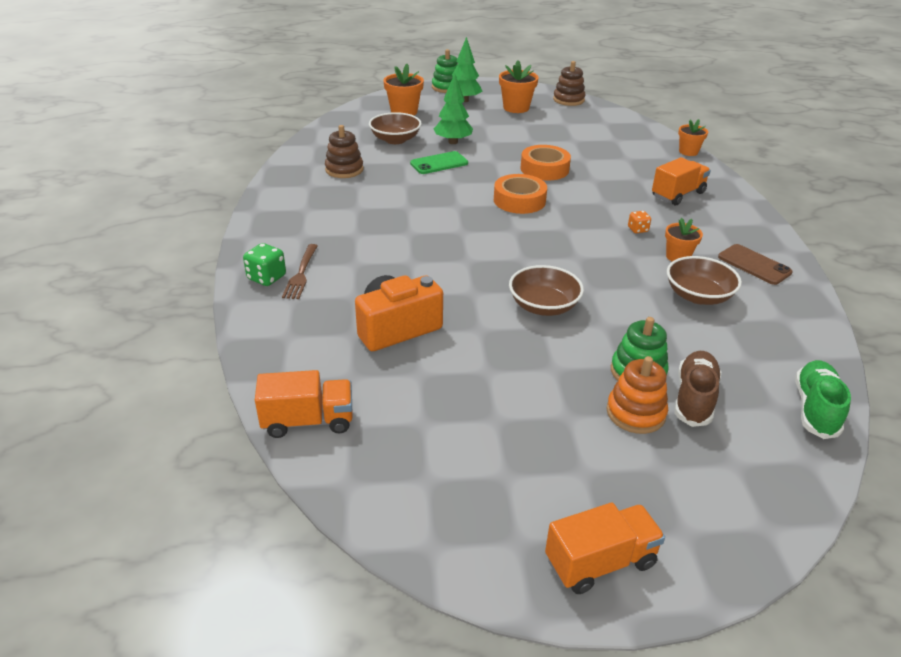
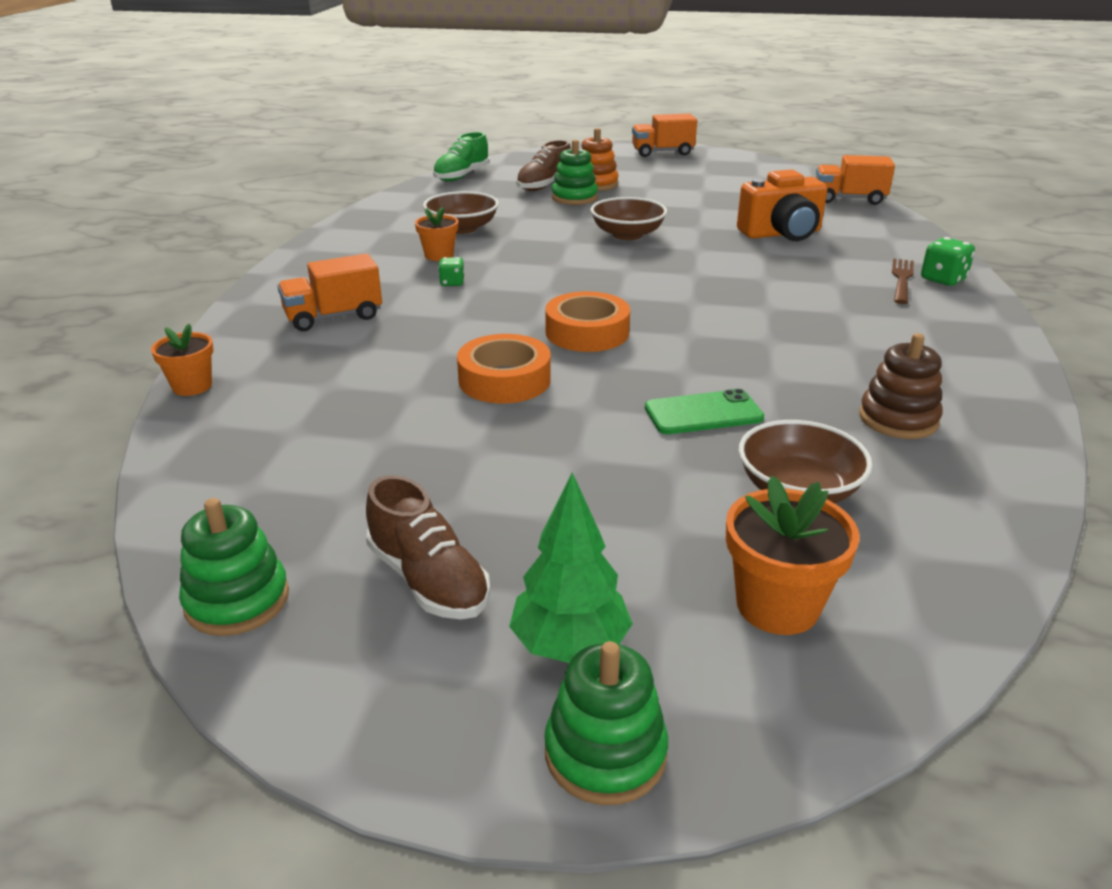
camera: 165 degrees left, 5 degrees down
green tree [434,73,473,144] -> none
orange flower pot [499,60,539,113] -> brown shoe [366,475,490,619]
brown stacking toy [553,61,585,106] -> green stacking toy [179,498,289,636]
orange dice [628,211,651,233] -> green dice [438,257,464,286]
brown phone [718,244,793,285] -> none

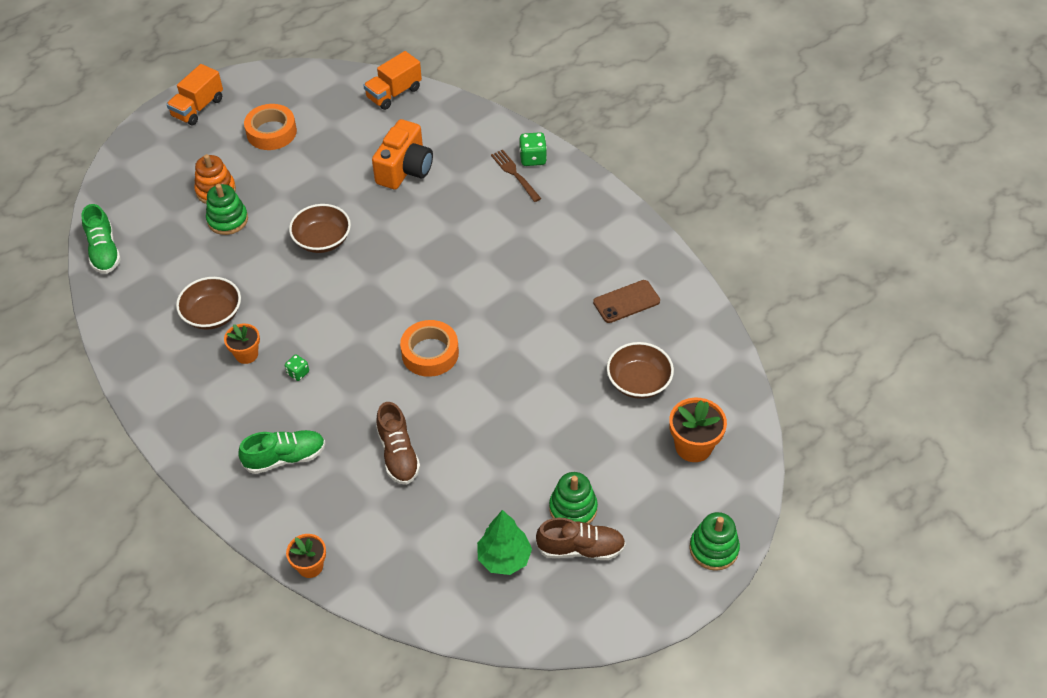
camera: 50 degrees left, 20 degrees up
green stacking toy [179,498,289,636] -> green stacking toy moved to [549,472,598,524]
orange truck [277,254,382,331] -> green shoe [239,430,325,474]
orange tape [457,334,551,403] -> orange tape moved to [244,104,297,150]
green tree [509,472,633,663] -> green tree moved to [477,510,532,575]
brown shoe [516,140,571,191] -> brown shoe moved to [376,402,420,485]
green phone [645,389,764,434] -> none
brown stacking toy [859,333,943,439] -> brown phone [593,280,660,323]

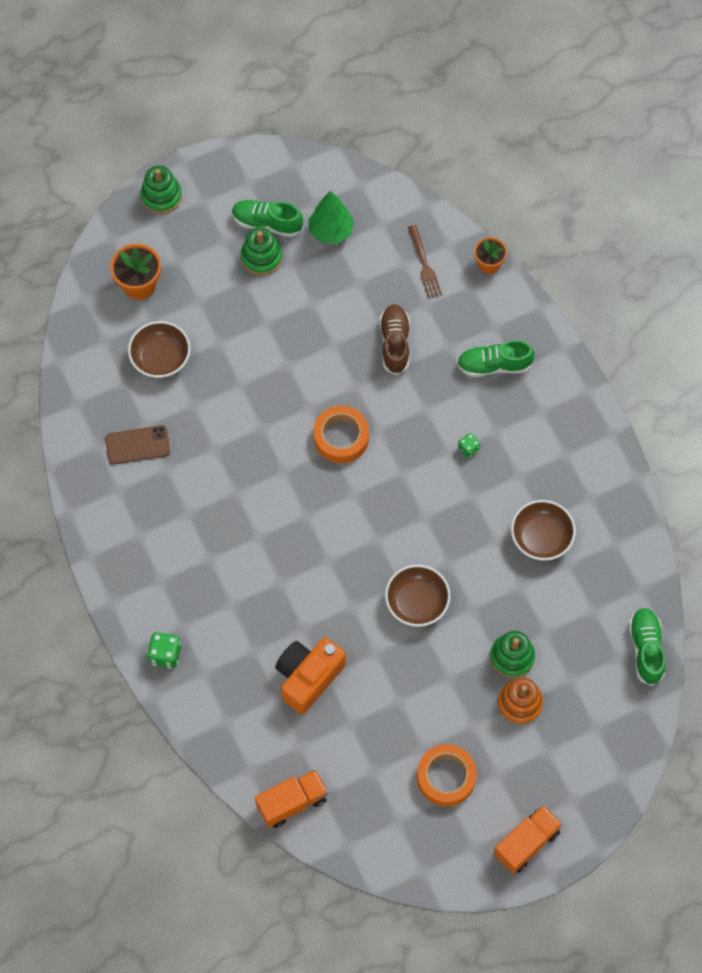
camera: 165 degrees left, 15 degrees up
orange flower pot [224,323,260,364] -> none
brown fork [491,150,541,202] -> brown fork moved to [408,225,442,299]
brown shoe [536,518,626,560] -> green shoe [232,200,303,237]

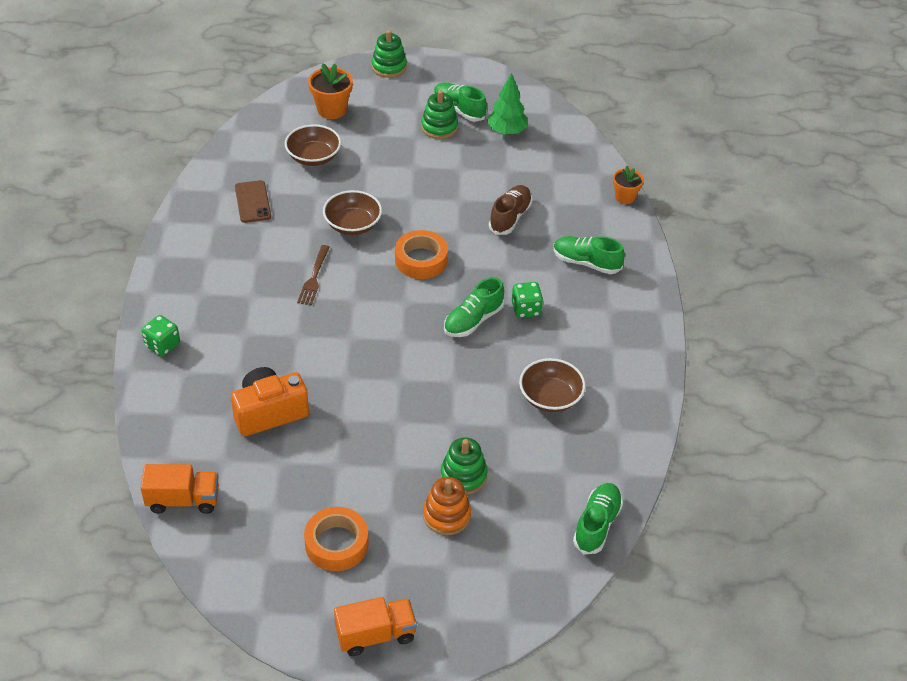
camera: 25 degrees right, 20 degrees down
brown phone [105,425,170,464] -> brown phone turned 60 degrees clockwise [235,180,271,223]
brown bowl [385,565,451,627] -> brown bowl moved to [323,190,382,235]
brown fork [408,225,442,299] -> brown fork moved to [297,245,330,306]
green dice [458,433,480,458] -> green dice [512,282,543,318], size x1.60
none -> green shoe [444,277,504,337]

